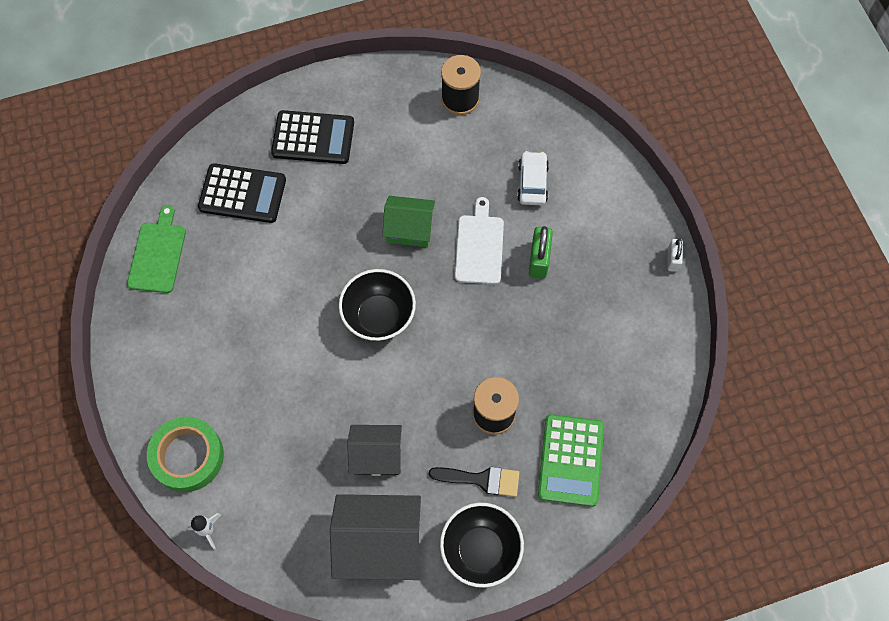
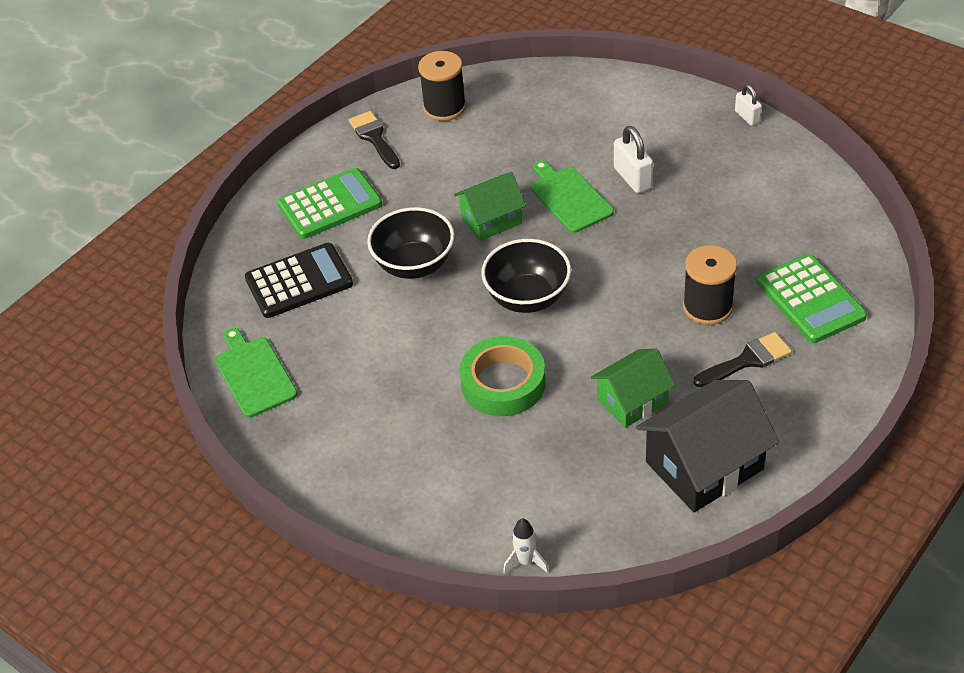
camera: 30 degrees left, 20 degrees down
green tape [147,416,224,492] -> green tape moved to [460,336,546,416]
black calculator [271,110,354,164] -> green calculator [278,168,382,239]
black house [347,425,402,476] -> green house [591,348,675,428]
black bowl [440,503,524,588] -> black bowl moved to [367,207,454,279]
white cutting board [455,197,504,284] -> green cutting board [531,160,614,233]
white car [517,151,549,205] -> none
green padlock [529,226,553,279] -> white padlock [614,126,653,193]
none -> black brush [349,111,400,169]

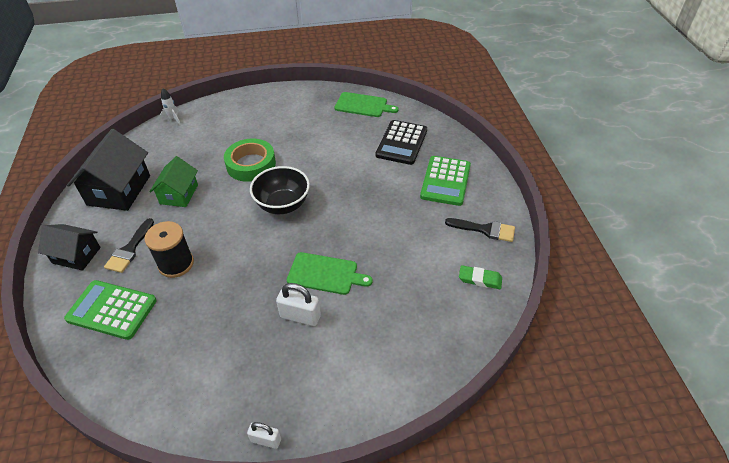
camera: 130 degrees right, 0 degrees up
black bowl [367,207,454,279] -> none
black spool [418,51,466,121] -> green eraser [459,265,502,289]
green house [454,172,526,241] -> none
none -> black house [38,224,101,271]

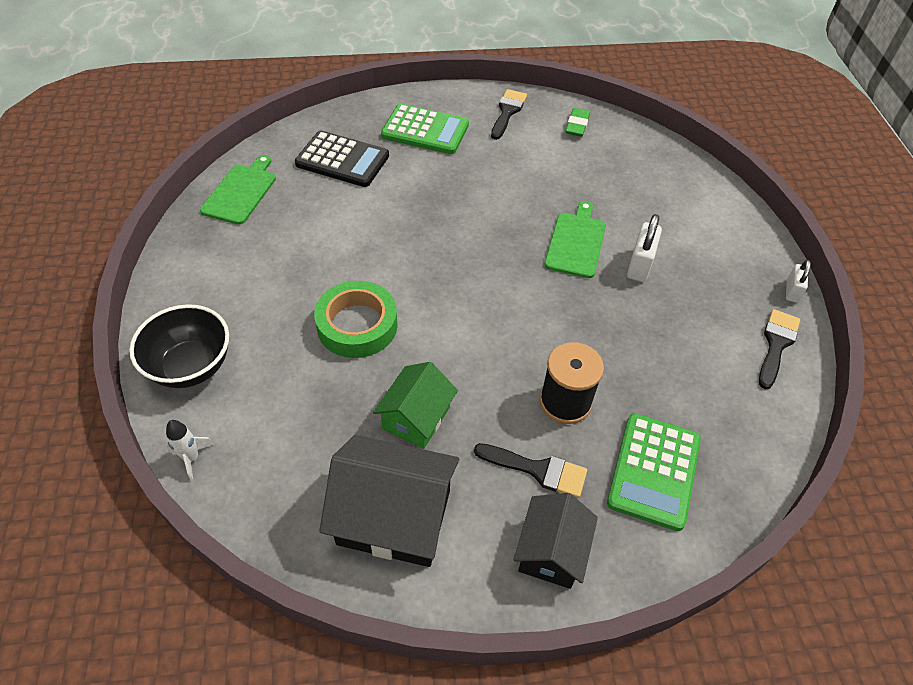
camera: 90 degrees left, 5 degrees up
green house [150,156,198,207] -> green house turned 75 degrees counterclockwise [373,362,458,449]
black bowl [250,166,310,214] -> black bowl moved to [129,304,229,388]
none -> black brush [759,309,800,389]

